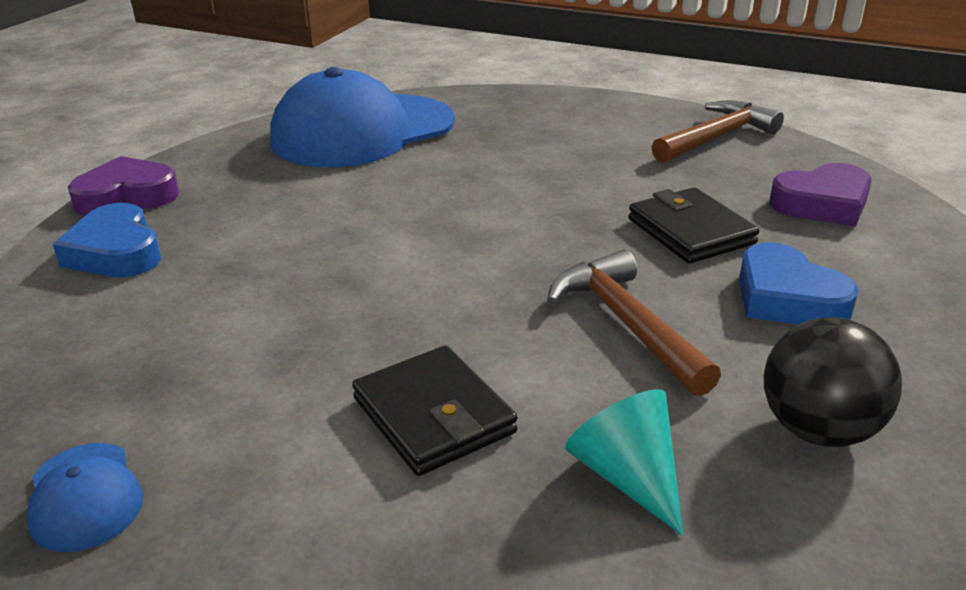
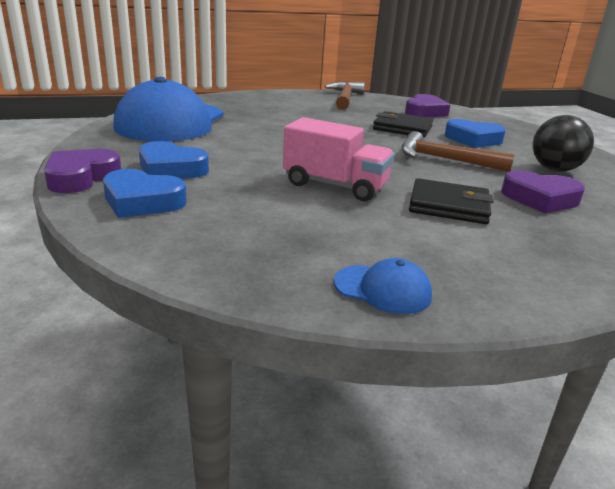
camera: 45 degrees left, 5 degrees down
turquoise cone [565,389,683,536] -> purple heart [501,170,585,214]
none -> blue heart [139,141,209,179]
none -> pink truck [283,117,395,201]

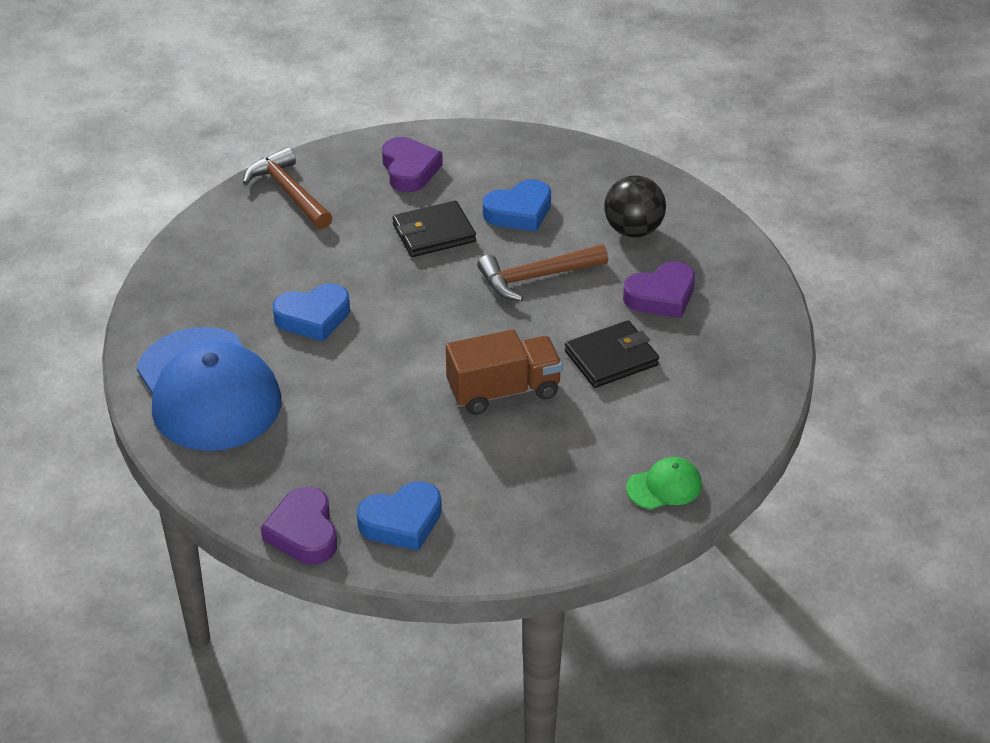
camera: 40 degrees left, 15 degrees up
blue heart [139,141,209,179] -> blue heart moved to [273,283,350,341]
pink truck [283,117,395,201] -> brown truck [446,329,563,415]
blue cap [334,258,432,314] -> green cap [626,457,702,509]

